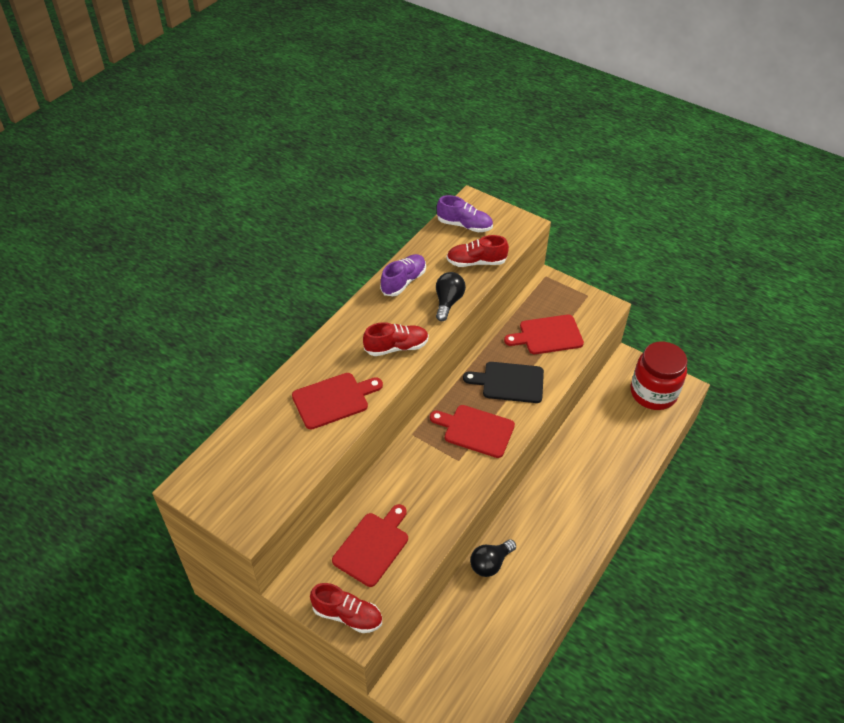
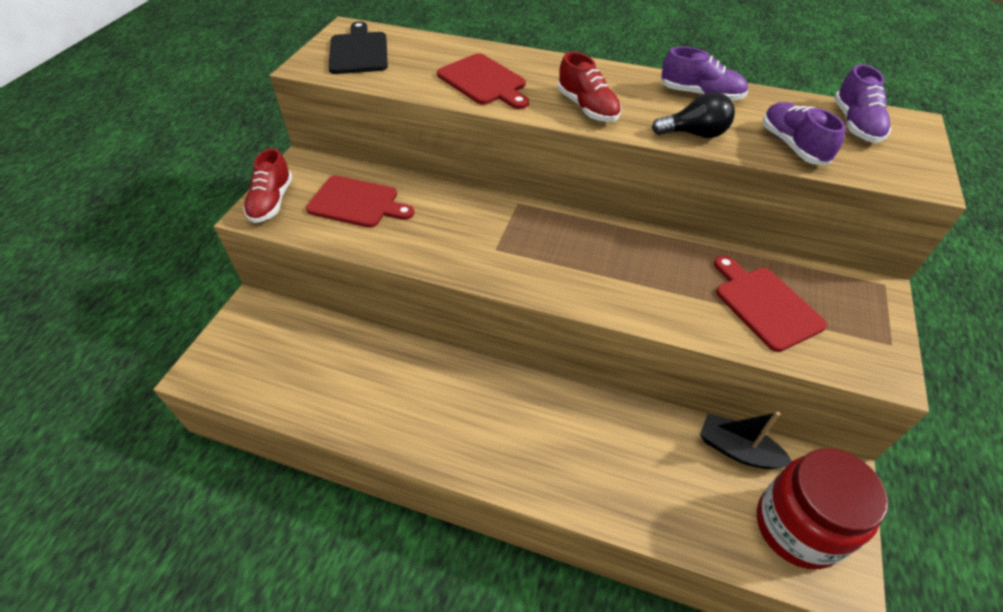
camera: 75 degrees right, 0 degrees up
red cutting board [430,405,515,458] -> none
red shoe [447,235,509,267] -> purple shoe [763,102,846,165]
black cutting board [463,362,544,403] -> black cutting board moved to [328,21,388,74]
black light bulb [470,539,516,577] -> none
none -> black boat [700,412,792,469]

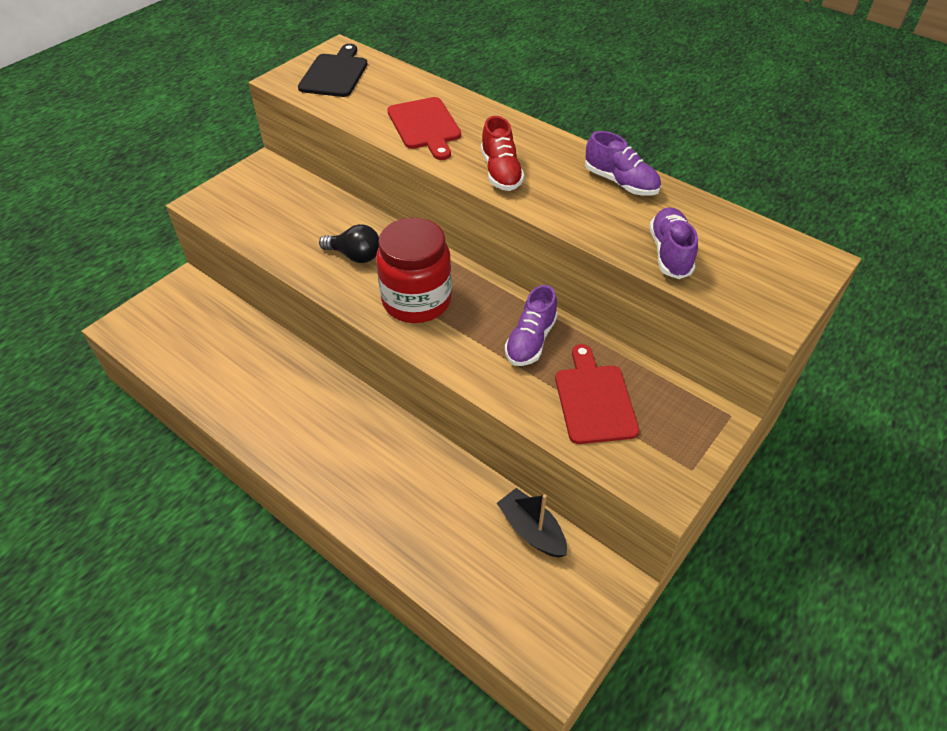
camera: 20 degrees right, 0 degrees up
red shoe [243,148,292,223] -> none
red cutting board [306,176,414,228] -> none
black light bulb [652,92,735,138] -> black light bulb moved to [319,224,379,263]
red jar [757,448,888,569] -> red jar moved to [376,218,452,323]
purple shoe [834,64,892,143] -> purple shoe moved to [505,285,558,366]

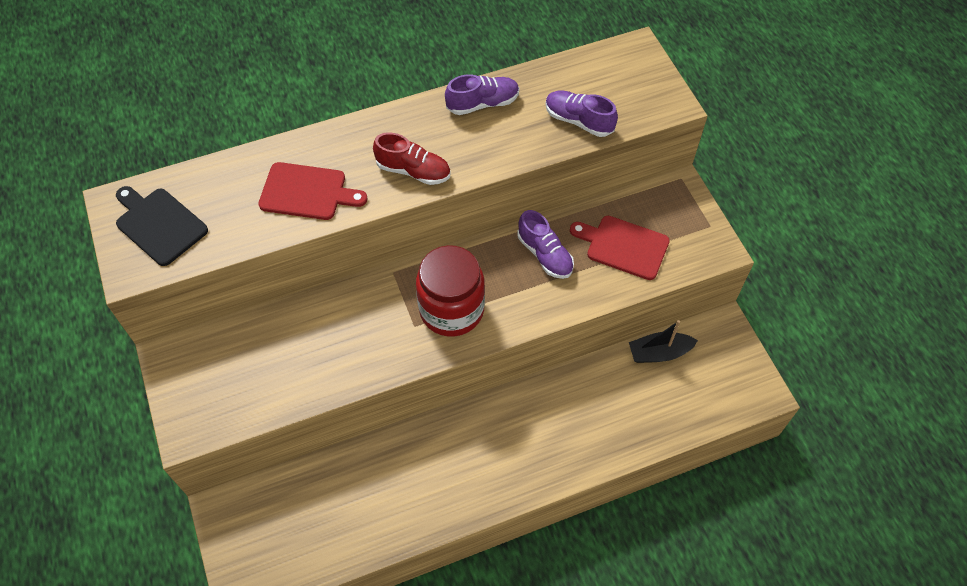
camera: 60 degrees left, 10 degrees up
black light bulb [319,224,379,263] -> none

